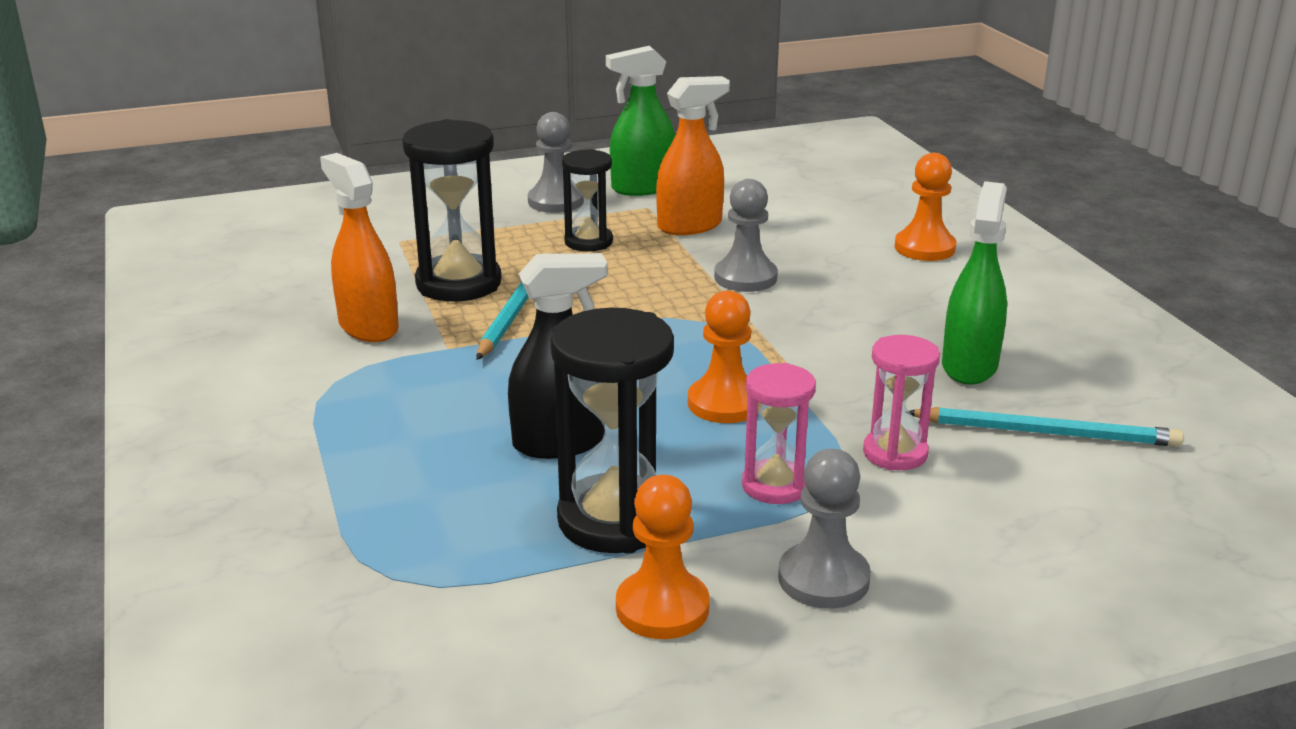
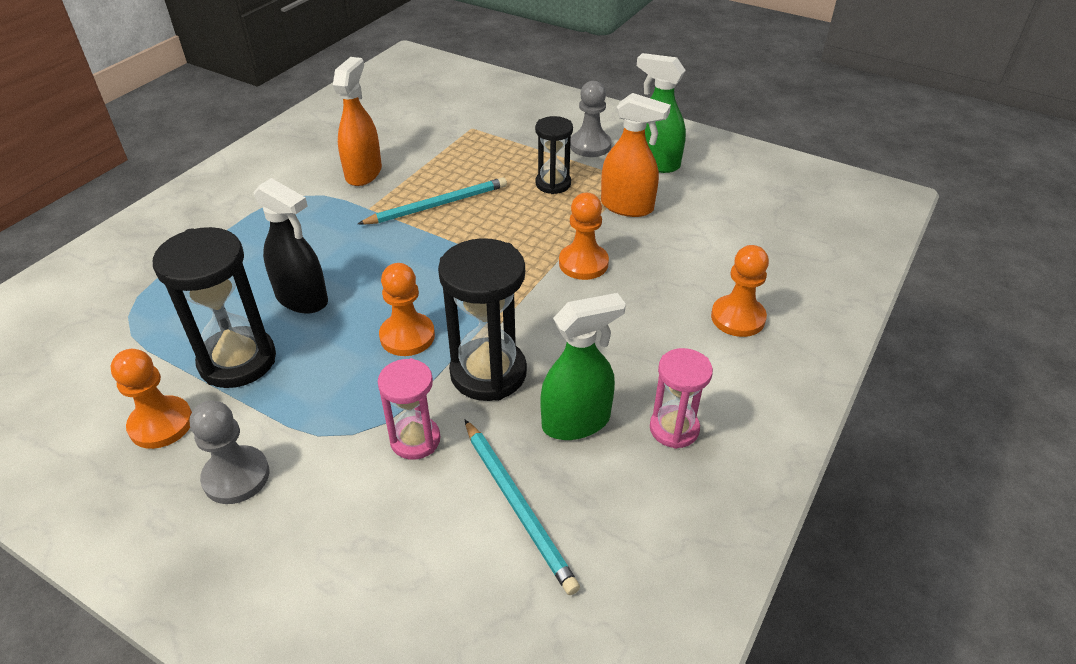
camera: 50 degrees right, 15 degrees up
black hourglass [402,119,501,301] -> black hourglass moved to [438,238,527,401]
grey pawn [714,179,778,292] -> orange pawn [559,193,609,280]
pink hourglass [742,363,816,504] -> pink hourglass moved to [650,348,713,449]

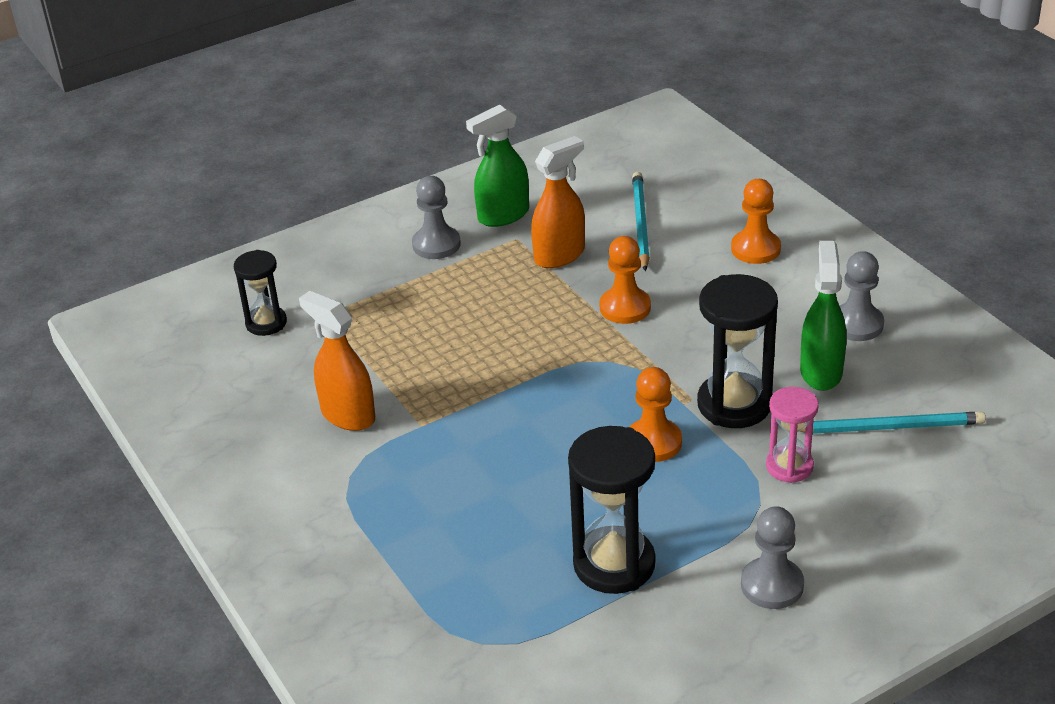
camera: 60 degrees left, 5 degrees down
orange pawn [111,349,192,449] -> none
black spray bottle [254,178,328,313] -> none
turquoise pencil [358,177,507,225] -> turquoise pencil moved to [632,172,650,271]
black hourglass [535,116,573,194] -> black hourglass moved to [234,250,287,336]
pink hourglass [650,348,713,449] -> grey pawn [840,251,884,341]

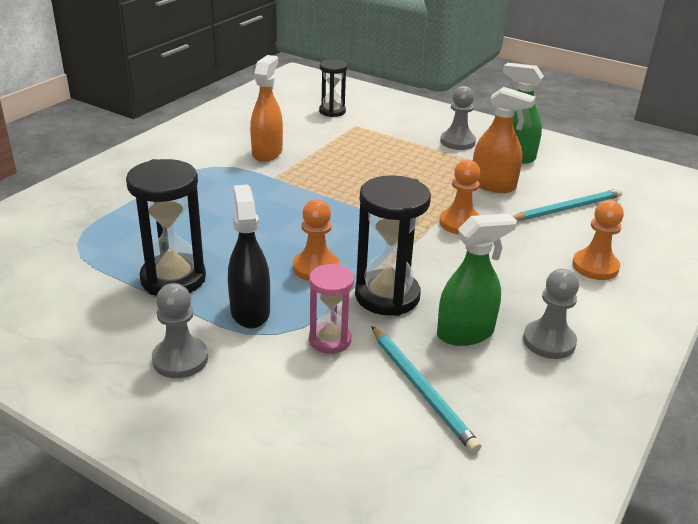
camera: 60 degrees right, 5 degrees down
none -> black spray bottle [228,185,270,328]

